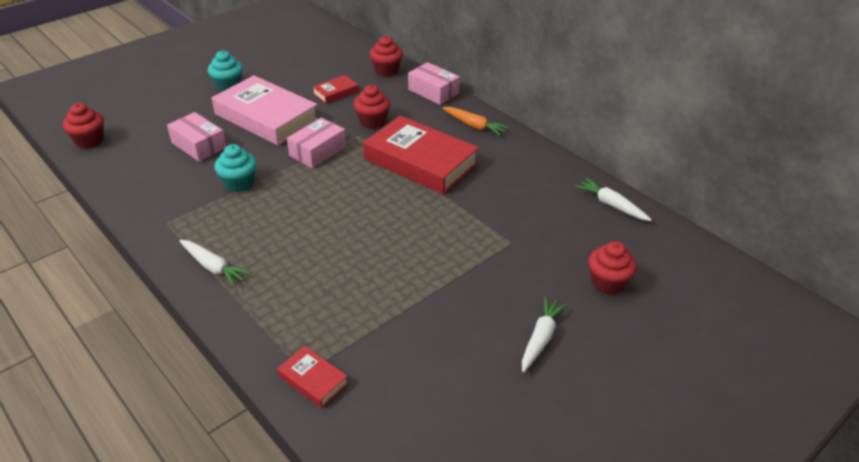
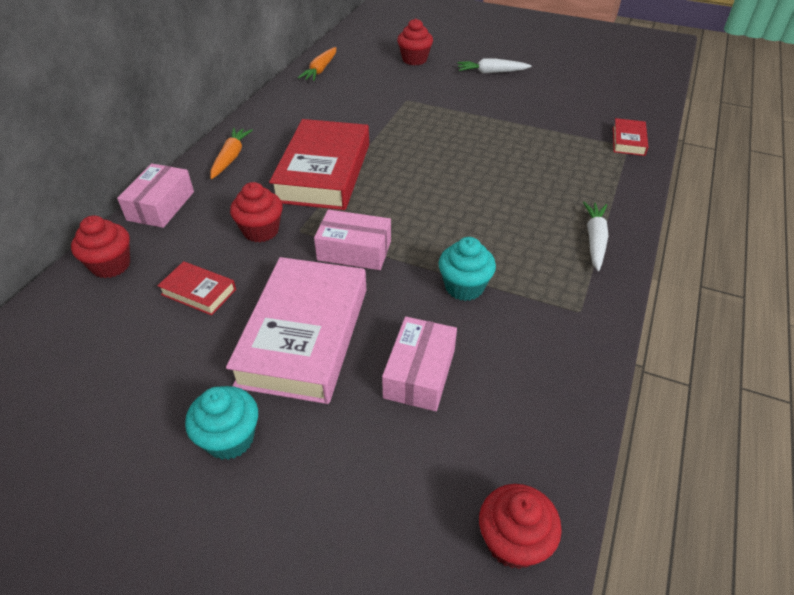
camera: 115 degrees left, 5 degrees up
white carrot [575,178,652,221] -> orange carrot [298,47,336,81]

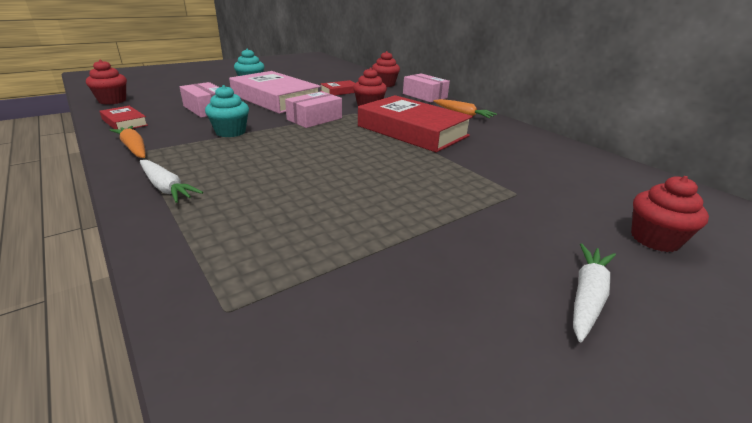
camera: 120 degrees right, 15 degrees down
orange carrot [298,47,336,81] -> orange carrot moved to [110,126,146,158]
red book [613,118,648,156] -> red book moved to [100,106,148,130]

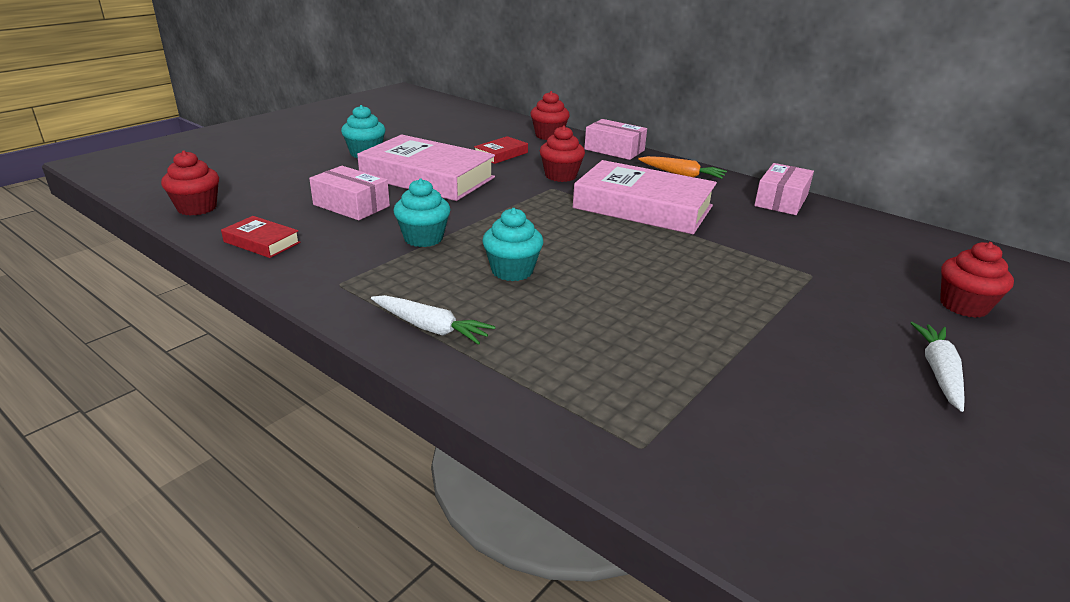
camera: 15 degrees left, 0 degrees up
orange carrot [110,126,146,158] -> none
pink box [285,91,342,128] -> pink box moved to [754,163,814,215]
red book [358,95,473,153] -> pink book [573,160,717,234]
none -> turquoise cupcake [483,208,544,281]

